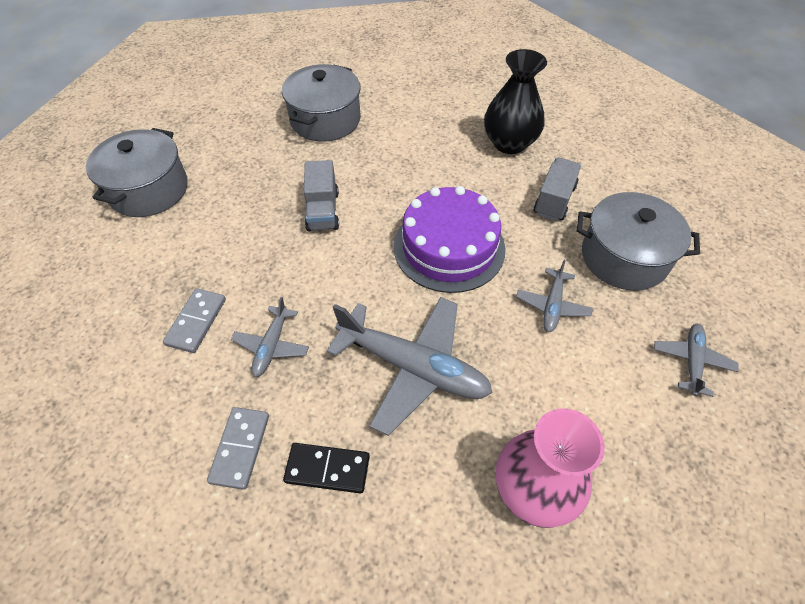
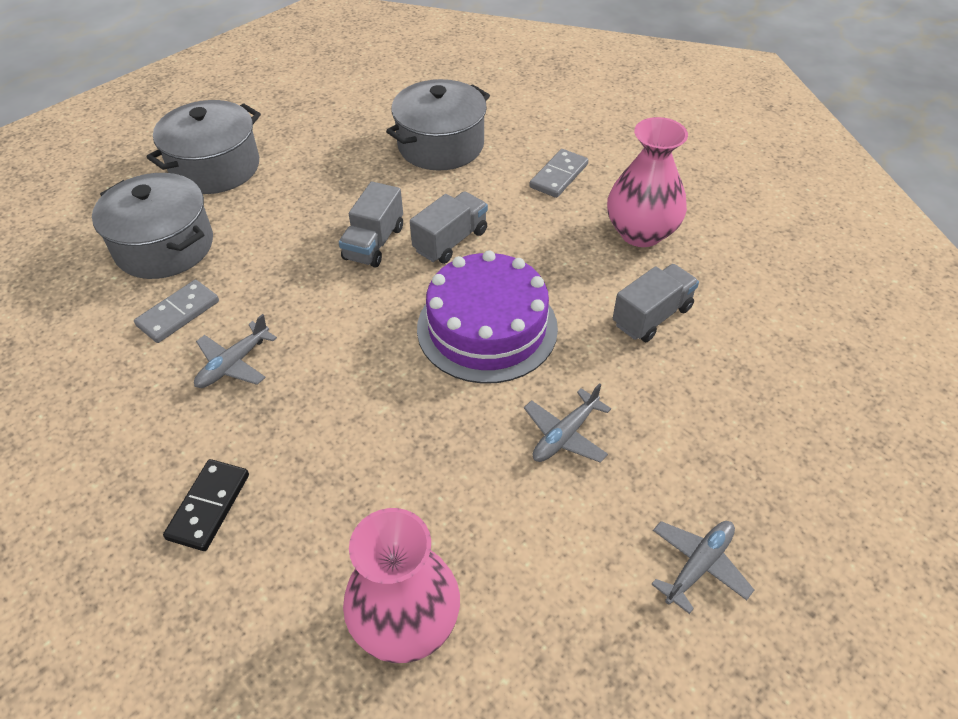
camera: 25 degrees right, 5 degrees down
grey domino [207,407,269,490] -> grey domino moved to [529,149,588,198]
black domino [283,443,370,493] -> black domino turned 75 degrees clockwise [163,459,249,551]
grey plane [327,297,493,436] -> none
black vase [484,49,547,154] -> pink vase [607,117,688,247]
grey pot [577,192,700,291] -> grey pot moved to [92,173,213,279]
none -> grey truck [410,191,488,264]

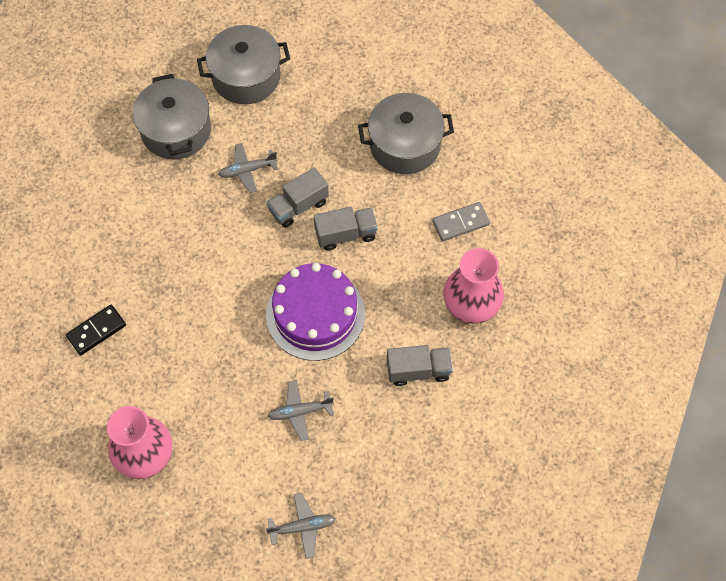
camera: 35 degrees right, 15 degrees up
grey domino [134,280,219,343] -> none
grey plane [194,314,277,388] -> grey plane moved to [218,143,278,193]

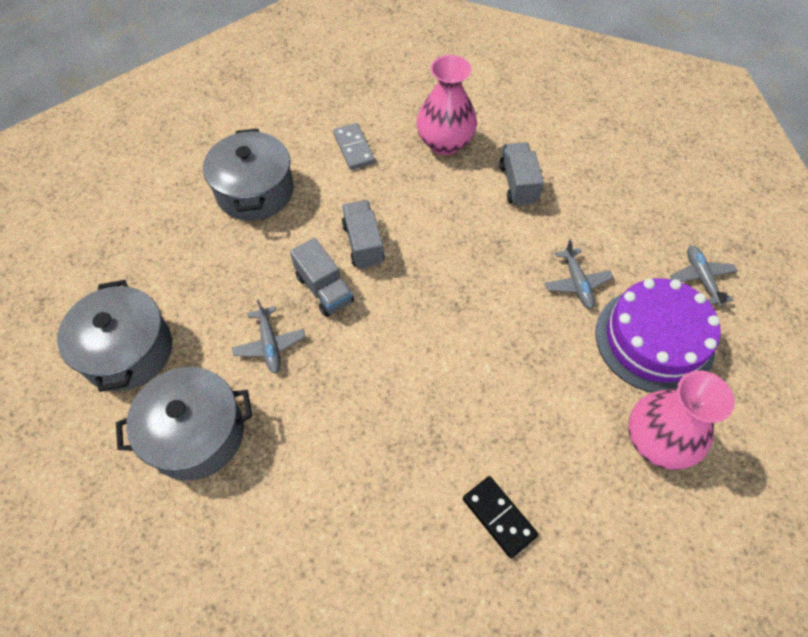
camera: 90 degrees left, 5 degrees down
purple cake [266,263,365,361] -> purple cake moved to [595,278,721,393]

